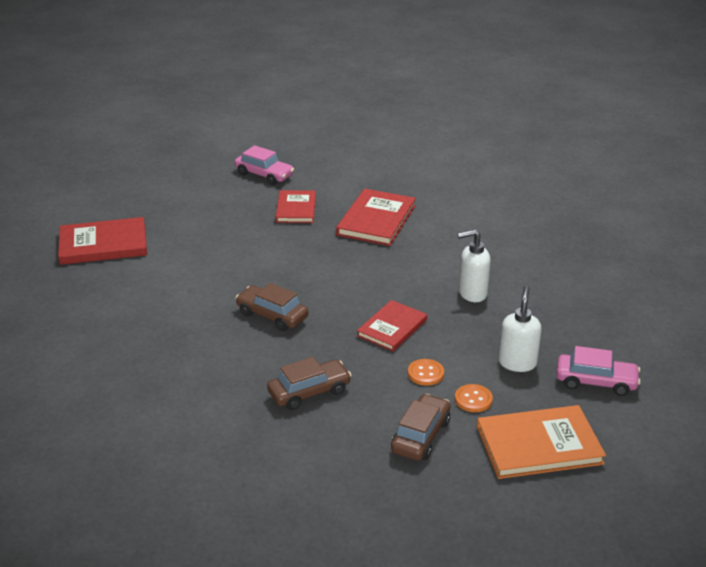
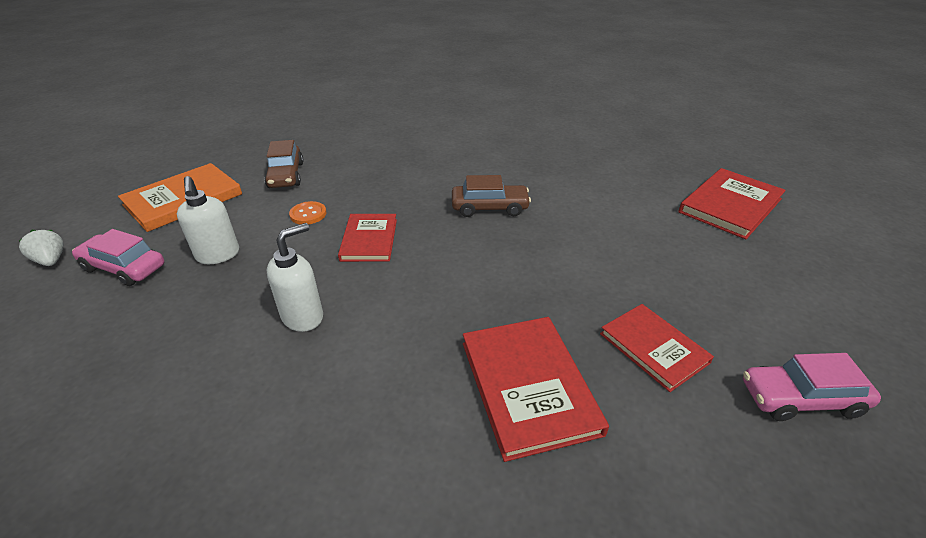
camera: 145 degrees right, 5 degrees up
brown car [267,357,352,410] -> none
orange button [455,384,493,412] -> none
pink car [556,346,641,396] -> pink car turned 45 degrees clockwise [72,229,164,286]
none -> white strawberry [19,230,64,266]

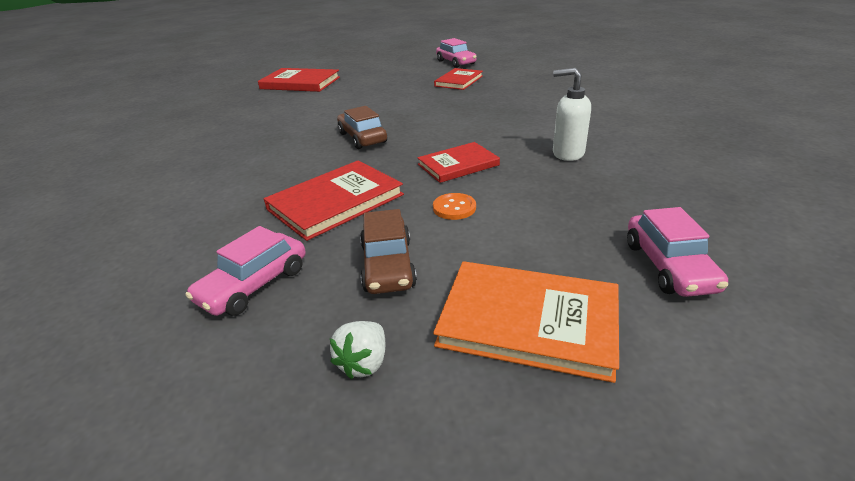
camera: 115 degrees left, 5 degrees down
white strawberry [19,230,64,266] -> white strawberry moved to [330,321,385,379]
white soap dispenser [177,176,239,264] -> none
brown car [264,140,303,188] -> brown car turned 120 degrees clockwise [360,209,417,294]
red book [463,317,609,462] -> red book moved to [264,160,404,241]
none -> pink car [185,226,306,316]

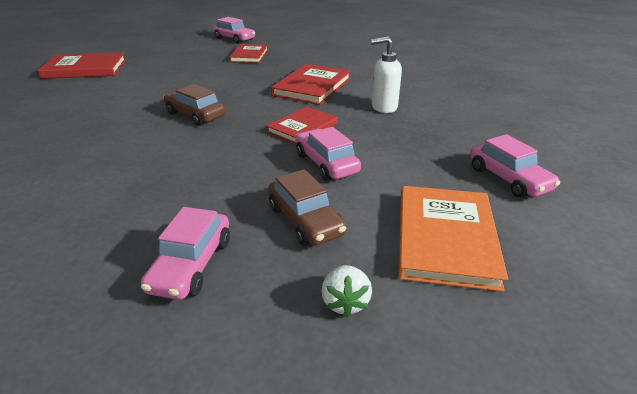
camera: 25 degrees left, 0 degrees up
red book [264,160,404,241] -> red book moved to [271,64,351,105]
orange button [433,193,476,220] -> pink car [295,127,361,181]
orange book [433,261,619,383] -> orange book turned 75 degrees counterclockwise [398,186,508,292]

